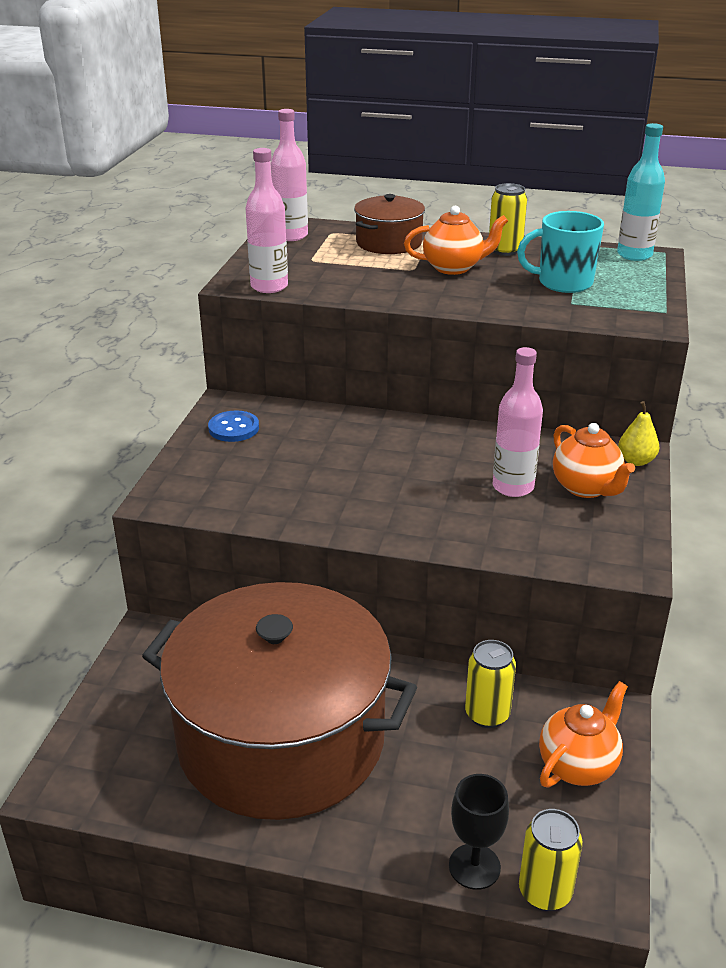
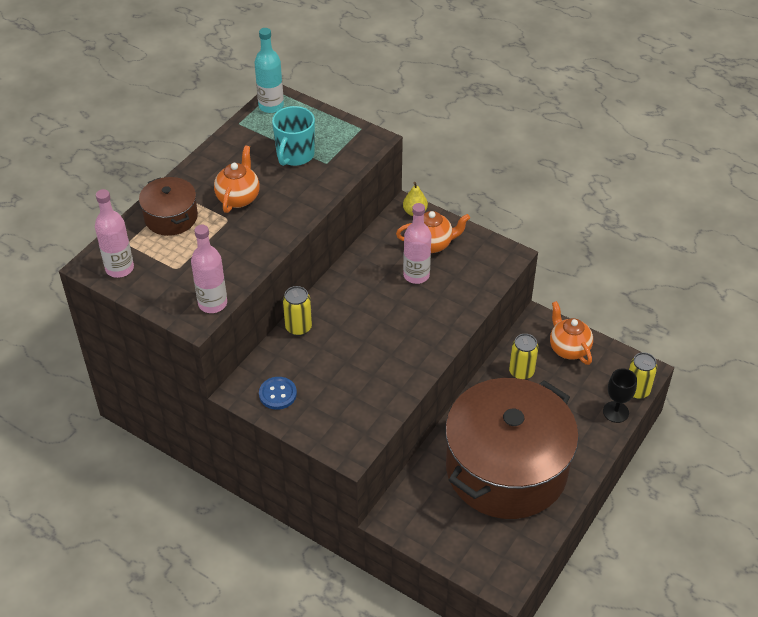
camera: 70 degrees left, 15 degrees up
yellow can [489,183,527,256] -> yellow can moved to [283,286,312,336]

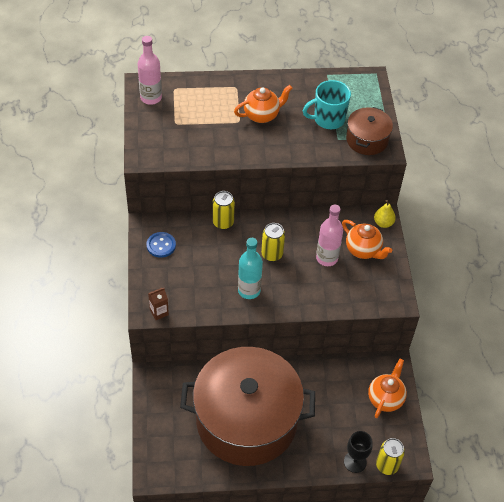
camera: 50 degrees right, 5 degrees up
brown pot [139,177,198,236] -> brown pot moved to [346,107,393,155]
pink bottle [191,224,227,313] -> none
turquoise bottle [254,28,284,113] -> turquoise bottle moved to [238,238,263,299]
yellow can [509,334,539,380] -> yellow can moved to [261,223,285,262]
none -> brown carton [148,288,169,320]

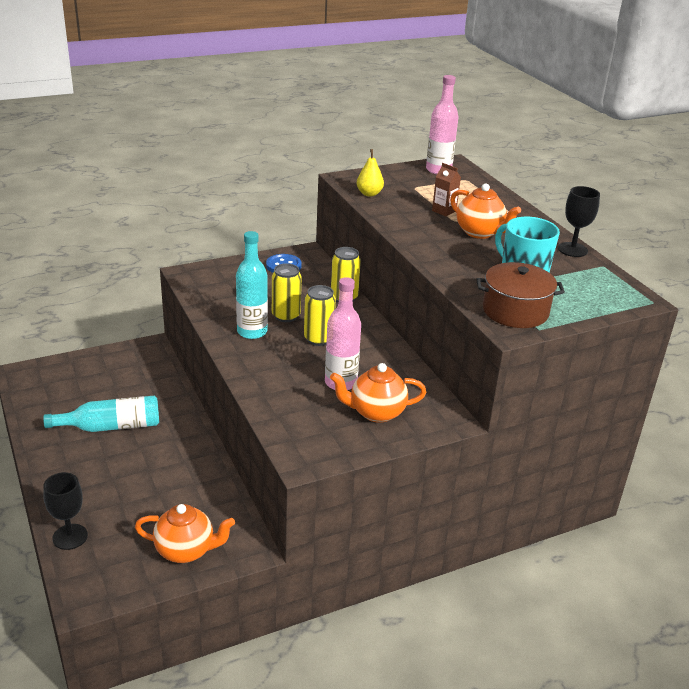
camera: 70 degrees right, 20 degrees down
brown carton [148,288,169,320] -> brown carton moved to [432,163,461,216]
brown pot [180,347,315,466] -> turquoise bottle [43,396,159,432]
orange teapot [342,220,392,259] -> orange teapot turned 60 degrees clockwise [330,363,426,423]
yellow pear [374,200,396,228] -> yellow pear moved to [357,149,384,196]
yellow can [376,438,405,475] -> yellow can moved to [272,263,302,322]
none -> black goblet [558,186,600,257]

